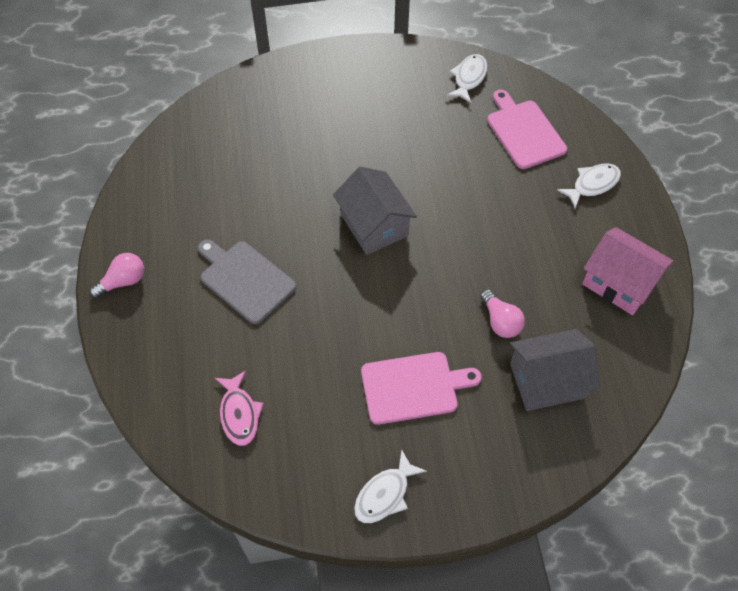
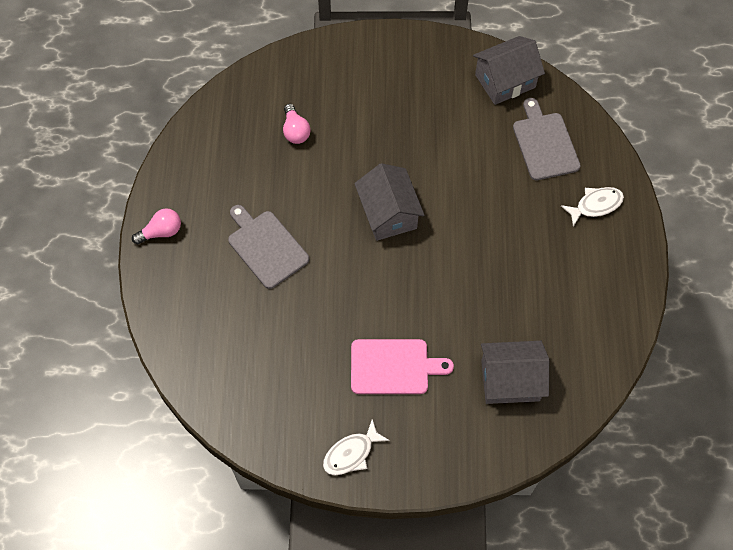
camera: 10 degrees right, 5 degrees up
pink fish [215,370,264,446] -> none
white fish [447,54,487,103] -> grey house [473,36,545,105]
pink light bulb [480,289,525,338] -> pink light bulb moved to [283,104,311,144]
pink cutting board [487,90,567,169] -> grey cutting board [513,98,581,180]
pink house [582,227,674,315] -> none

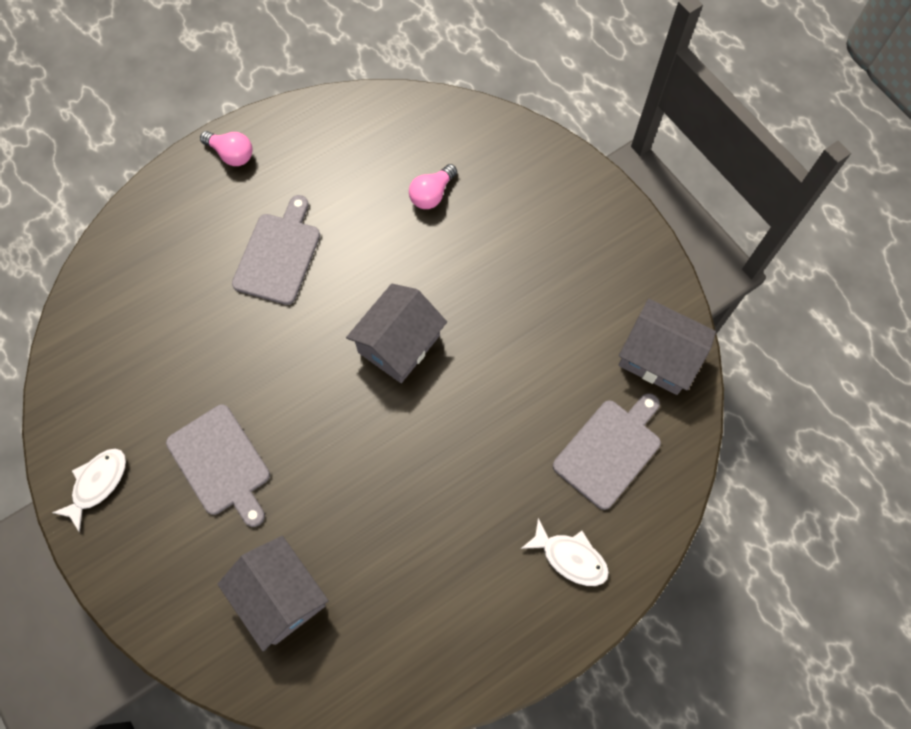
camera: 55 degrees right, 5 degrees up
white fish [323,419,390,475] -> white fish turned 105 degrees clockwise [52,449,126,532]
pink cutting board [351,339,454,394] -> grey cutting board [166,405,270,527]

